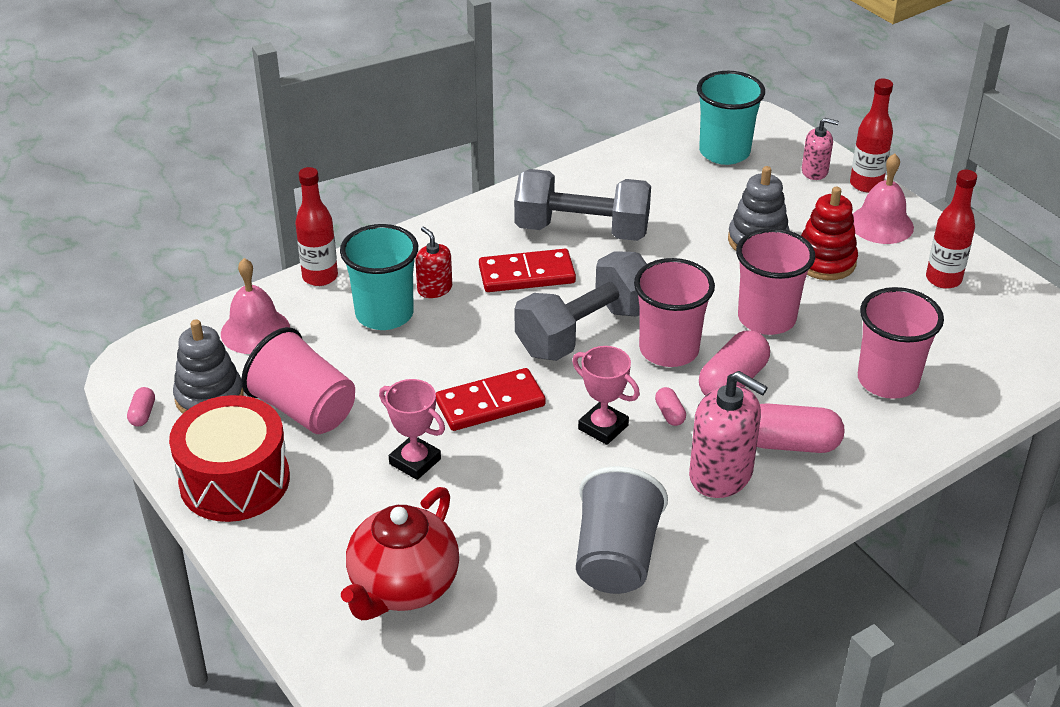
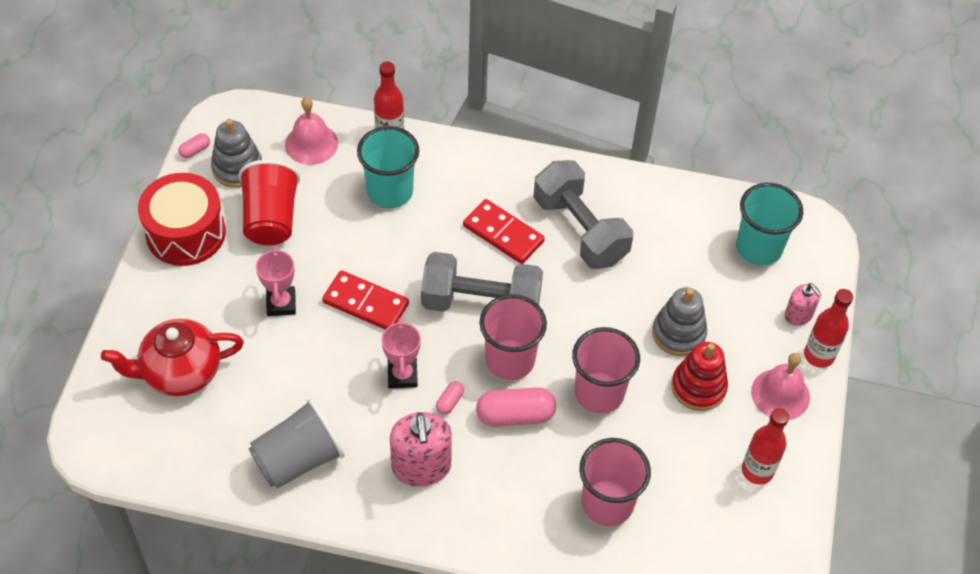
camera: 45 degrees right, 15 degrees up
pink cup [241,327,355,434] -> red cup [238,160,300,245]
red soap dispenser [415,227,452,298] -> none
pink capsule [757,403,844,453] -> none

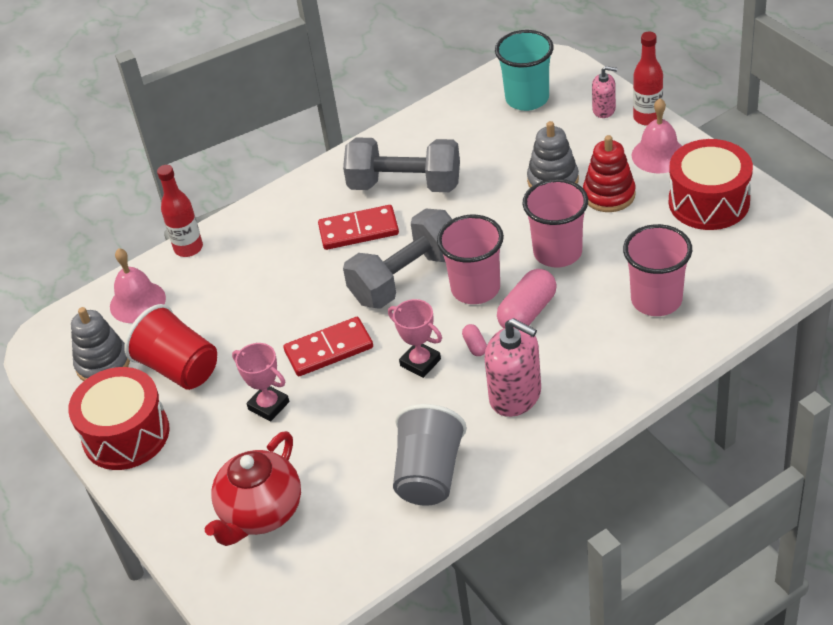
camera: 40 degrees left, 10 degrees down
pink capsule [178,133,210,158] -> none
turquoise cup [357,126,419,208] -> none
red bottle [742,408,789,484] -> red drum [669,139,753,230]

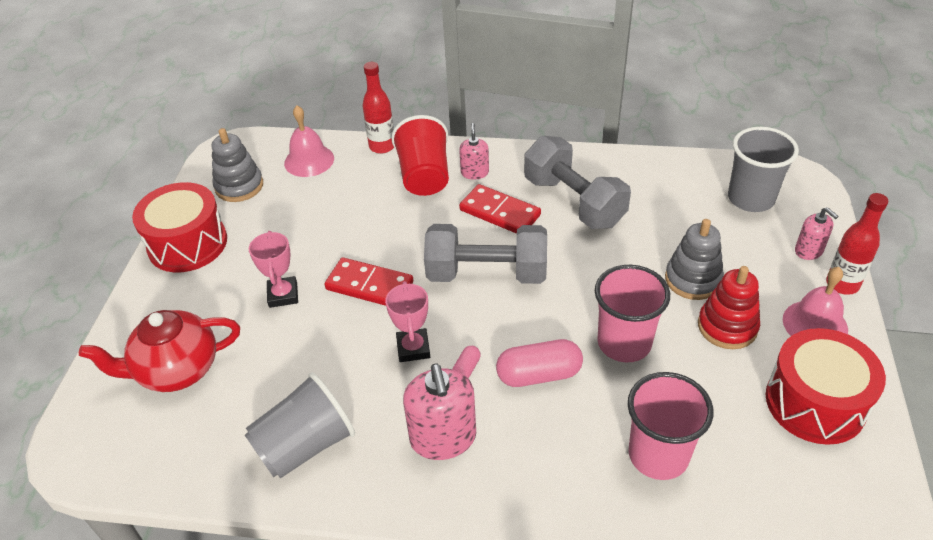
camera: 40 degrees right, 0 degrees up
red cup [124,304,217,390] -> red cup moved to [391,115,449,196]
pink cup [437,215,504,304] -> none
turquoise cup [495,30,554,111] -> grey cup [728,127,799,212]
none -> pink soap dispenser [459,123,489,180]

